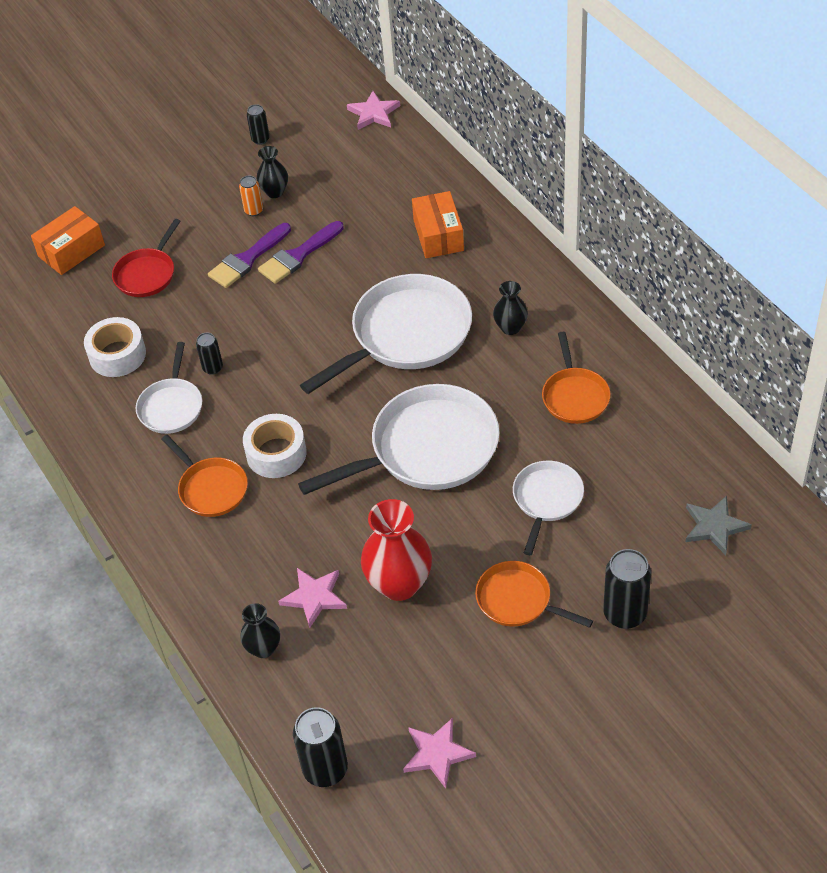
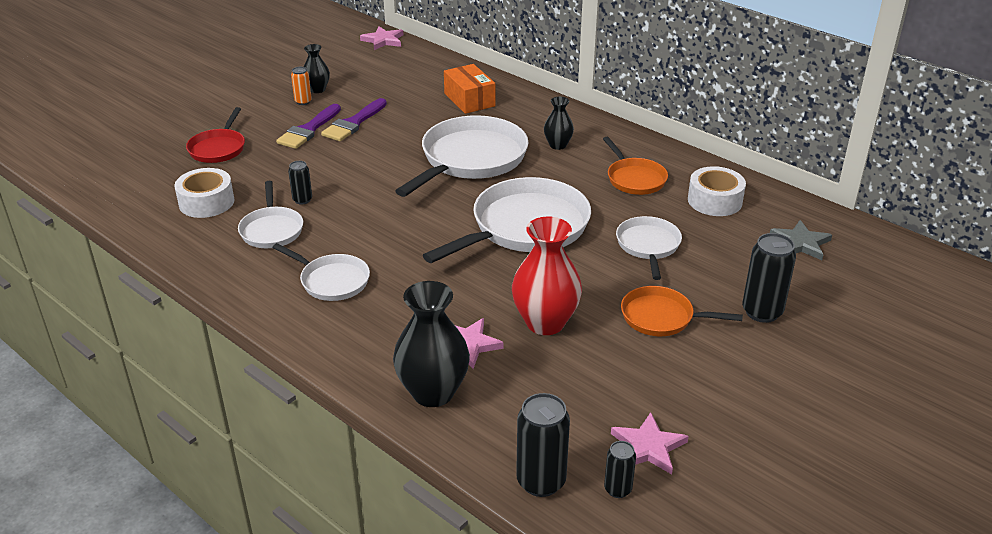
camera: 20 degrees left, 15 degrees down
orange box [31,206,105,275] -> none
orange pan [161,435,248,517] -> white pan [272,243,370,301]
black vase [240,603,280,658] -> black vase [393,281,470,407], size x1.81
white tape [243,414,306,478] -> white tape moved to [688,166,746,216]
black can [247,104,270,145] -> black can moved to [604,441,636,498]

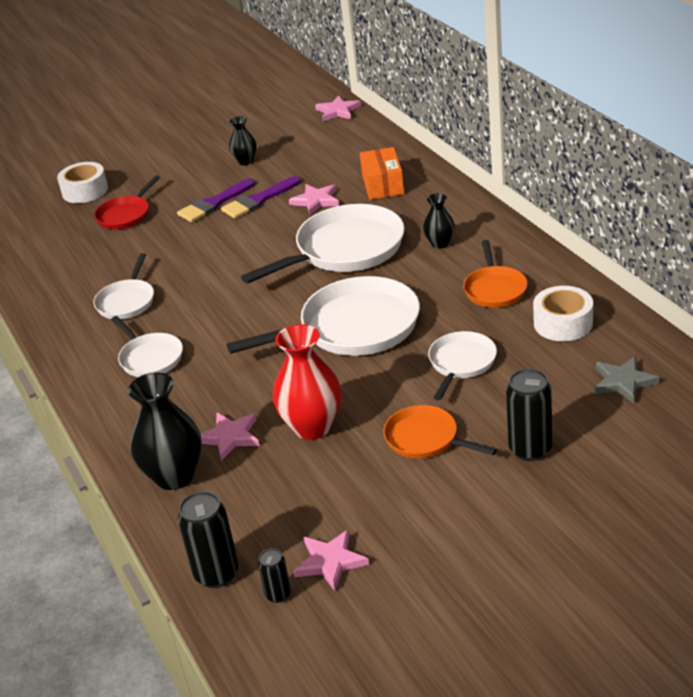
camera: 25 degrees right, 0 degrees up
white tape [174,168,235,218] -> white tape moved to [57,162,108,203]
black can [288,161,312,204] -> none
orange can [291,67,312,105] -> none
none -> pink star [289,184,339,215]

